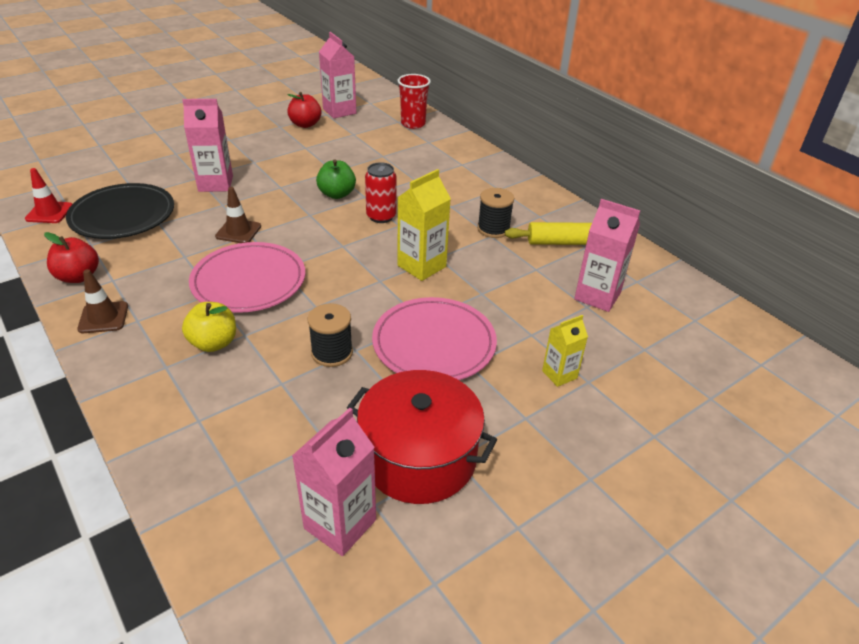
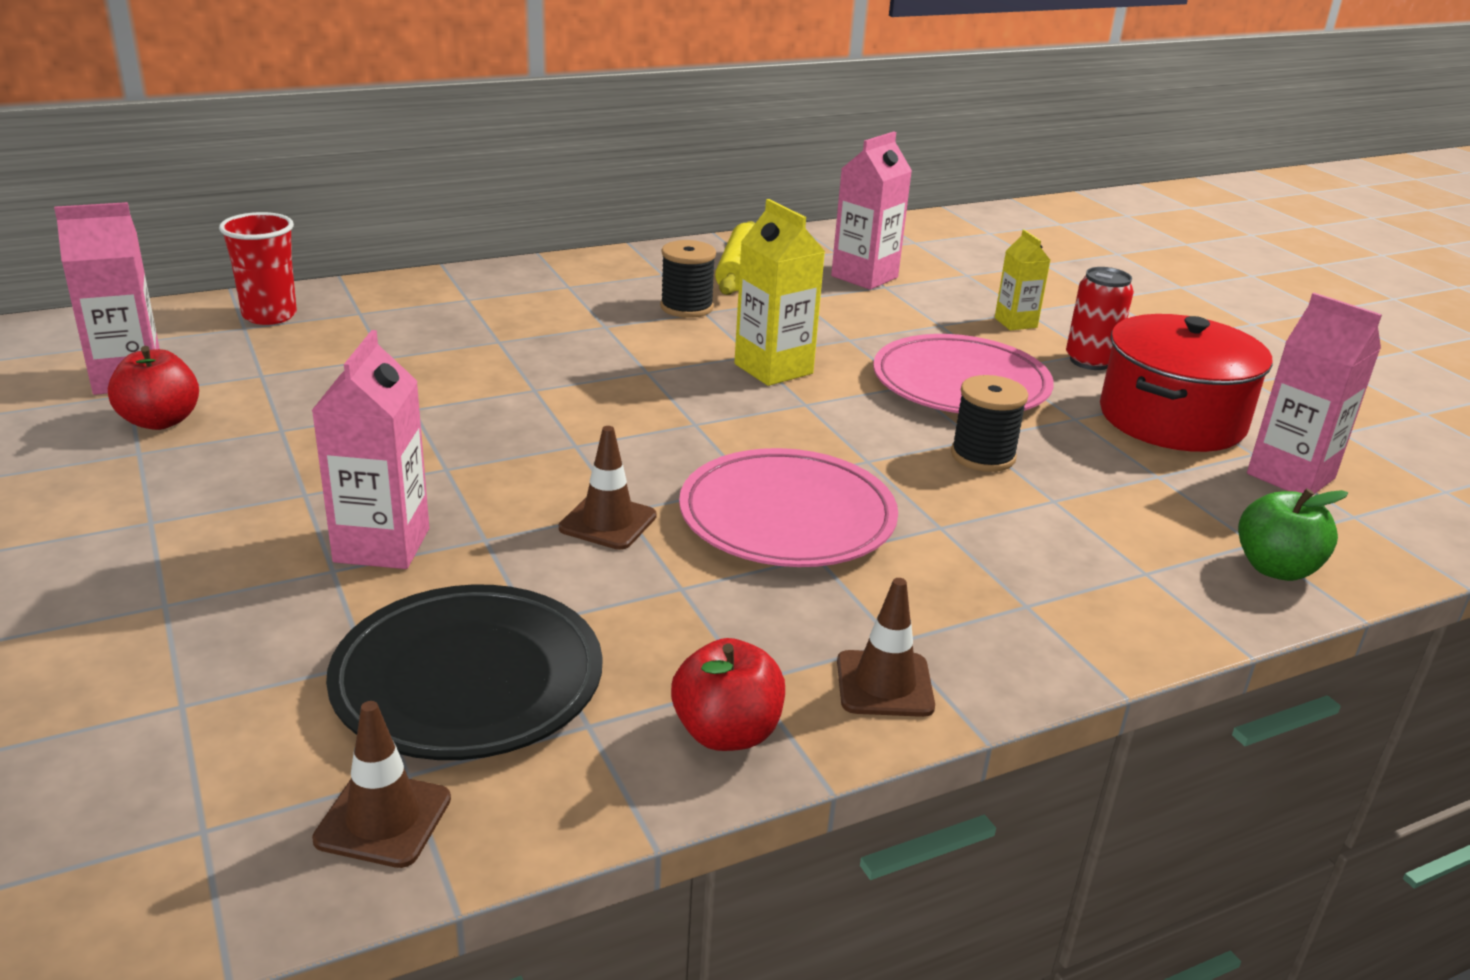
camera: 80 degrees left, 10 degrees down
red traffic cone [25,168,72,223] -> brown traffic cone [312,701,451,868]
yellow apple [182,302,236,352] -> none
green apple [316,159,356,199] -> green apple moved to [1238,488,1348,581]
red can [365,162,396,223] -> red can moved to [1066,267,1134,370]

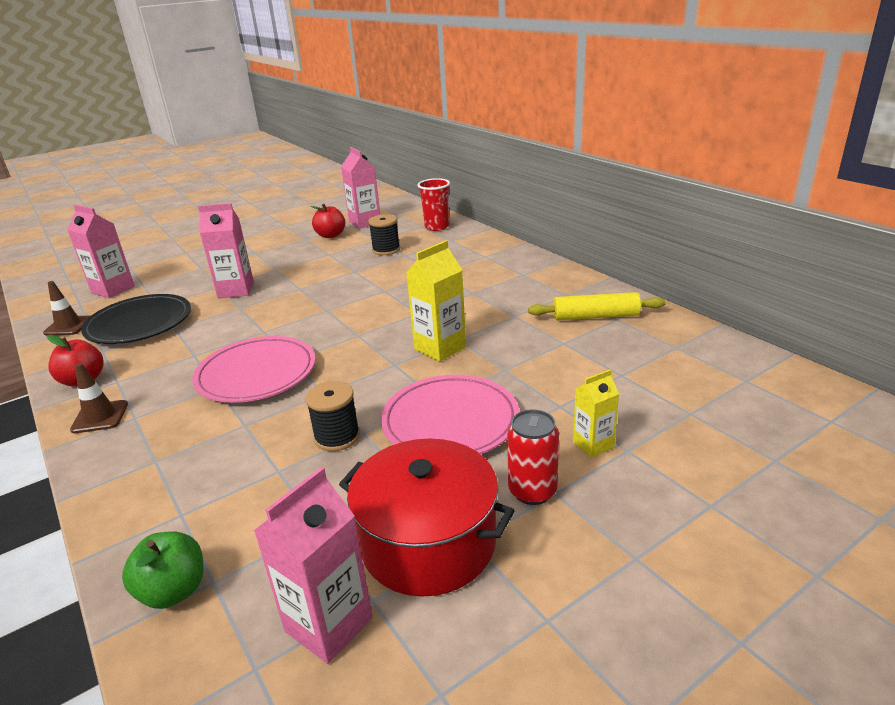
camera: 85 degrees right, 0 degrees up
brown traffic cone [559,426,657,550] -> none
black spool [660,240,716,318] -> black spool moved to [368,214,400,255]
pink carton [831,132,912,290] -> pink carton moved to [67,205,135,298]

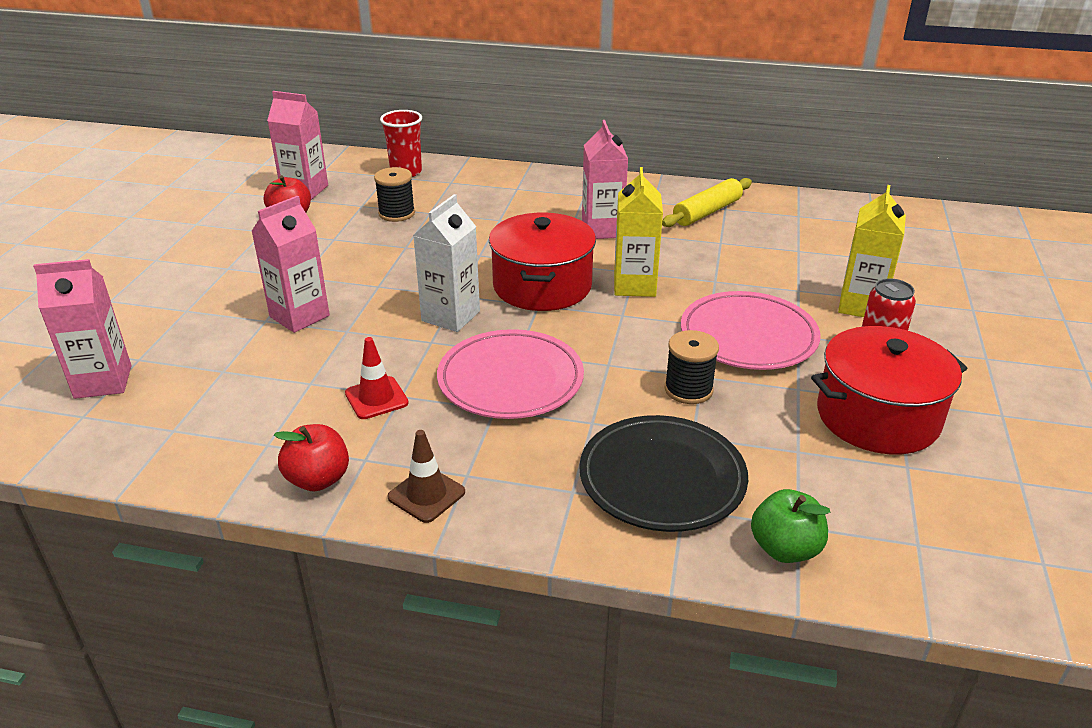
camera: 45 degrees left, 5 degrees up
brown traffic cone [43,281,90,335] -> none
black plate [81,294,191,344] -> black plate moved to [579,415,748,532]
pink carton [254,467,373,664] -> pink carton moved to [582,120,628,239]
yellow carton [573,370,619,458] -> yellow carton [838,185,906,317], size x1.64
none -> red traffic cone [345,337,409,419]
none -> white carton [413,194,480,332]
none -> red pot [489,213,596,311]

